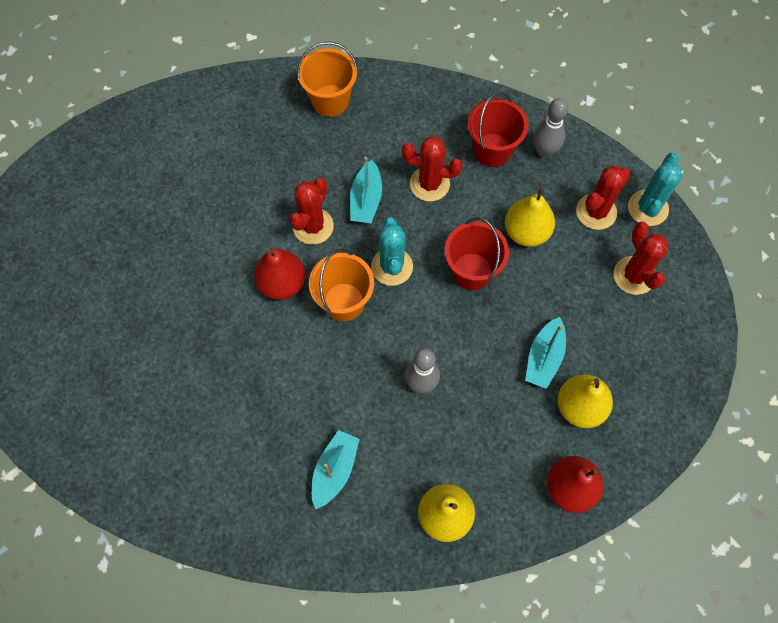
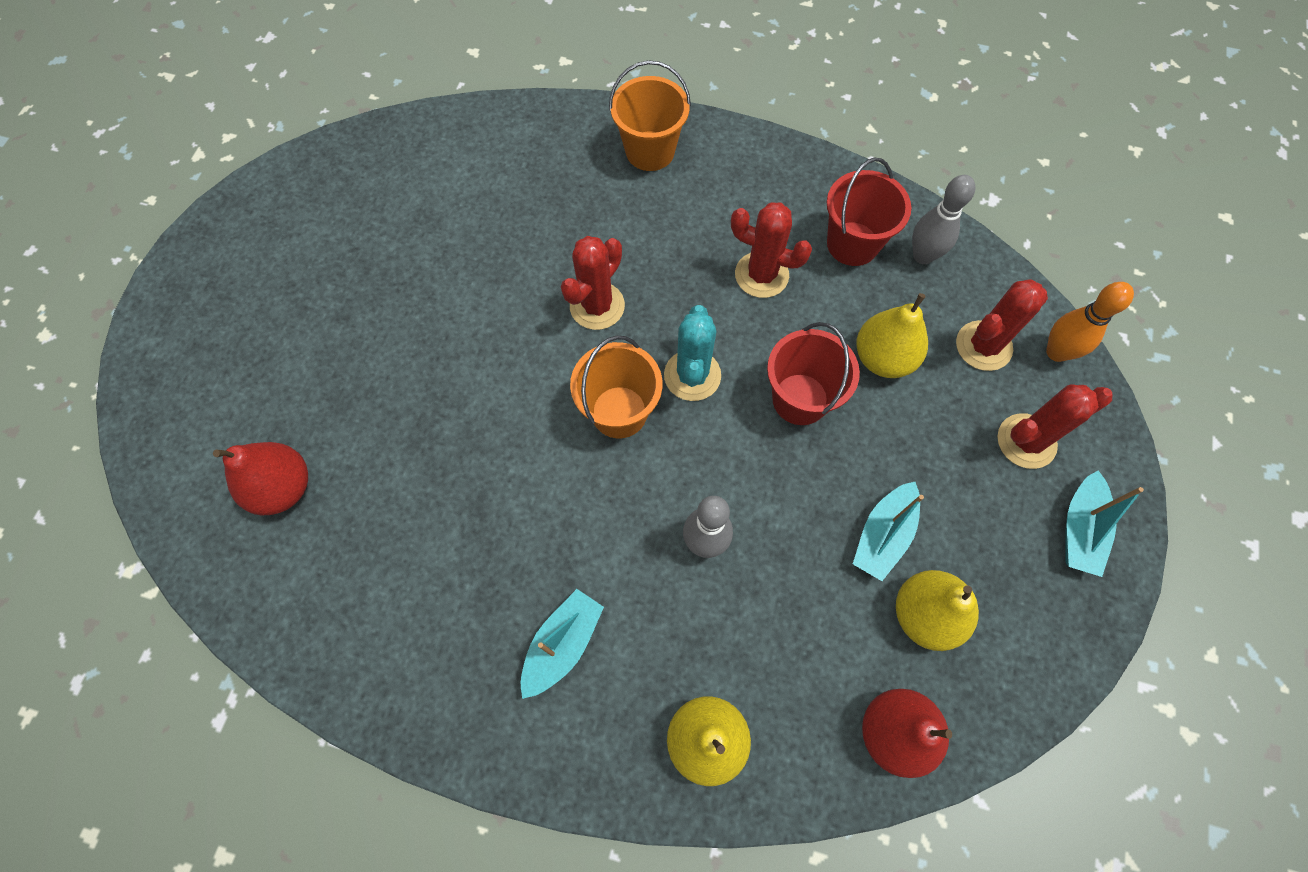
camera: 10 degrees right, 0 degrees up
red pear [254,249,306,300] -> red pear moved to [213,442,308,515]
turquoise boat [350,157,382,223] -> turquoise boat moved to [1065,470,1144,577]
red cactus [614,222,668,295] -> red cactus turned 75 degrees clockwise [997,384,1112,469]
turquoise cactus [628,153,682,226] -> orange bowling pin [1046,282,1134,362]

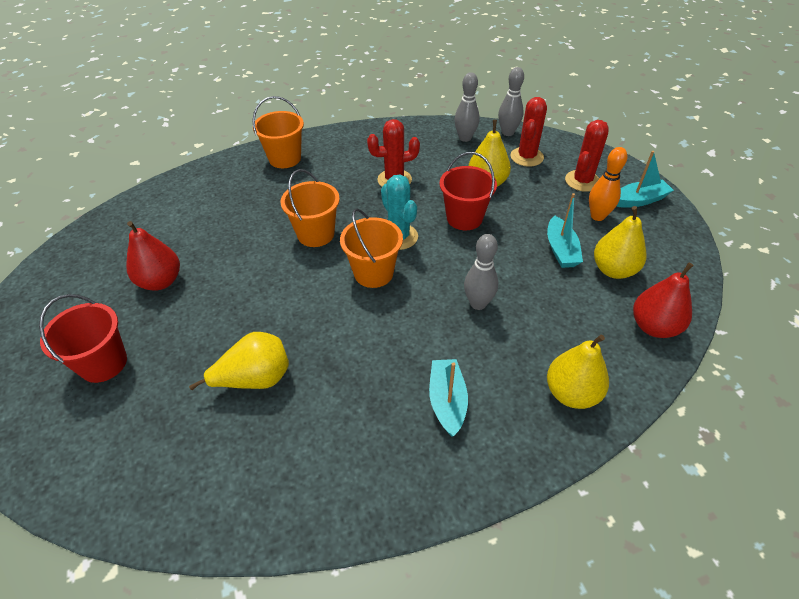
camera: 35 degrees left, 20 degrees down
red pear [213,442,308,515] -> red pear moved to [126,221,180,291]
red cactus [561,236,625,330] -> orange bucket [281,169,340,247]
red bucket [827,157,911,266] -> red bucket moved to [39,294,127,383]
orange bowling pin [1046,282,1134,362] -> orange bowling pin moved to [589,147,627,221]
turquoise boat [1065,470,1144,577] -> turquoise boat turned 90 degrees counterclockwise [616,151,674,208]
none -> yellow pear [189,332,289,390]
none -> grey bowling pin [498,67,524,136]

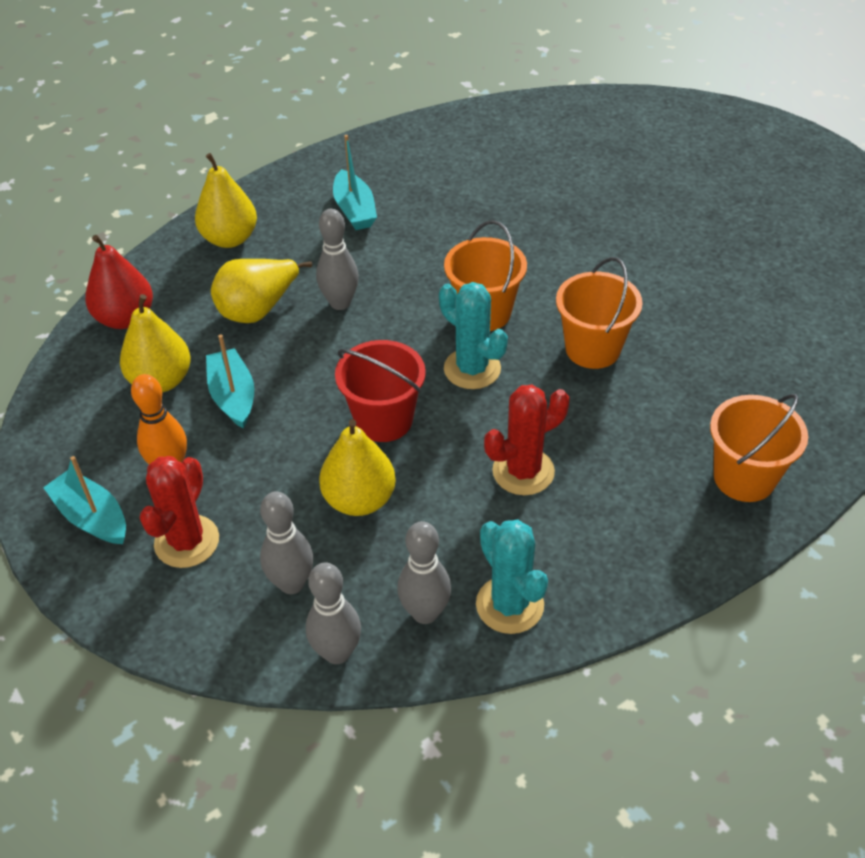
camera: 165 degrees right, 0 degrees up
red bucket [39,294,127,383] -> none
red pear [126,221,180,291] -> none
yellow pear [189,332,289,390] -> yellow pear moved to [211,259,312,323]
red cactus [510,97,547,167] -> grey bowling pin [260,491,313,594]
turquoise boat [616,151,674,208] -> turquoise boat turned 75 degrees clockwise [43,456,126,544]
none -> turquoise cactus [476,520,548,634]

